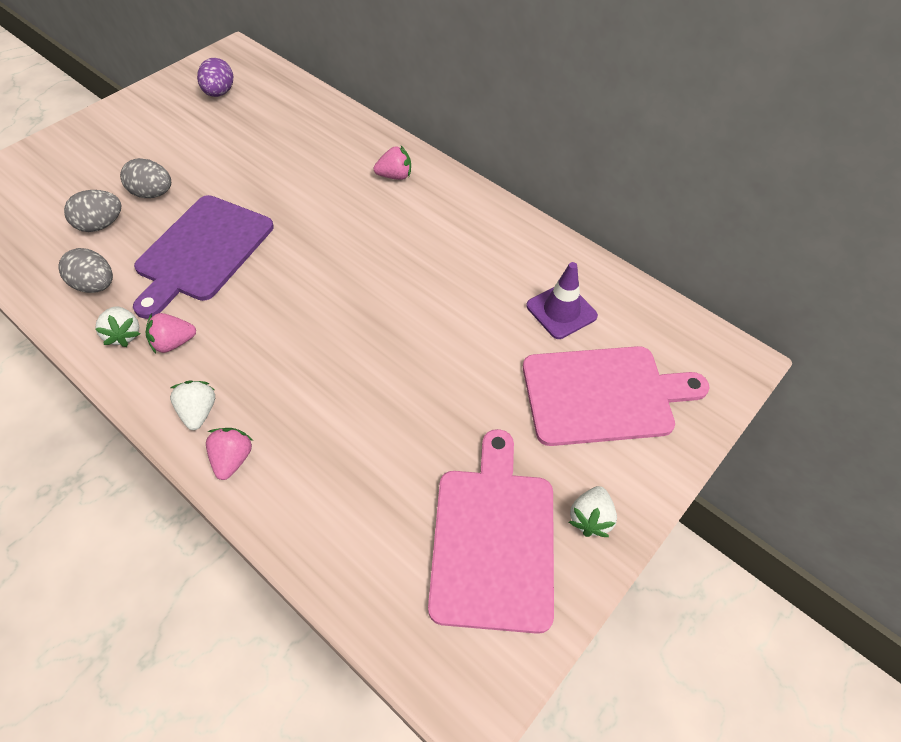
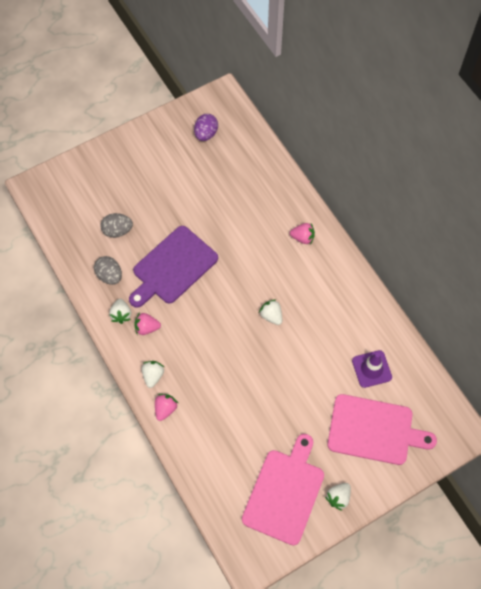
camera: 20 degrees right, 10 degrees up
grey egg [120,158,171,198] -> none
none -> white strawberry [259,299,282,325]

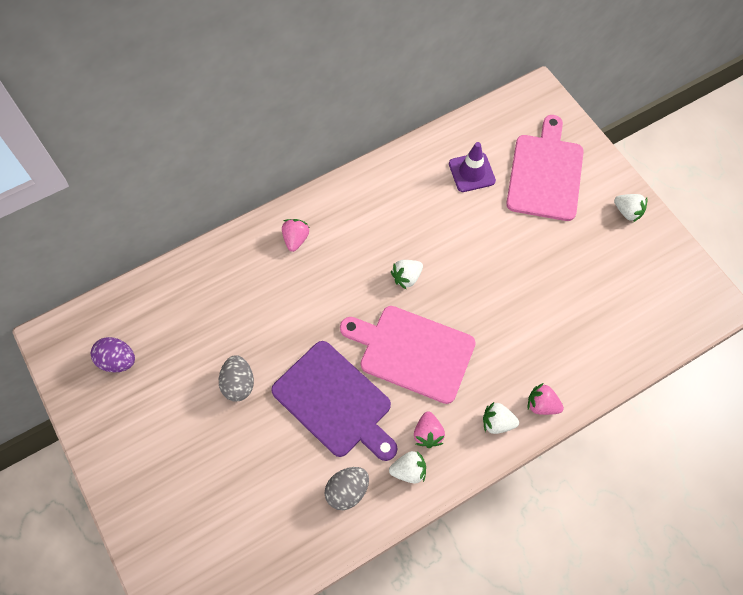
camera: 90 degrees left, 0 degrees up
grey egg [100,213,133,238] -> grey egg moved to [219,355,254,401]
pink cutting board [242,434,324,545] -> pink cutting board moved to [340,306,476,404]

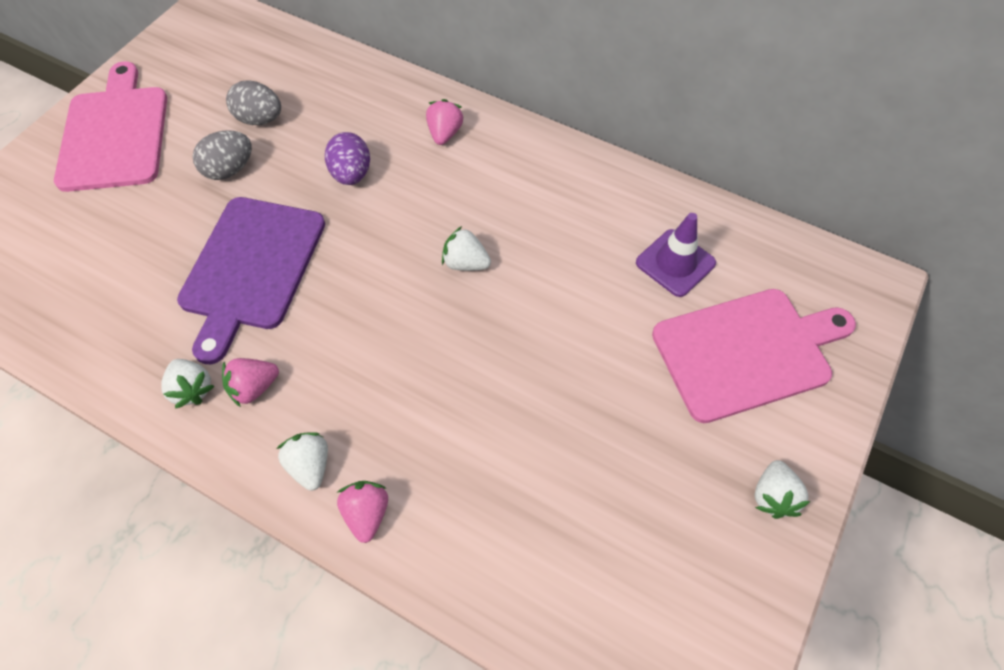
camera: 60 degrees right, 5 degrees down
purple egg [90,337,135,372] -> purple egg moved to [325,132,370,185]
pink strawberry [282,219,309,252] -> pink strawberry turned 60 degrees counterclockwise [426,99,463,145]
grey egg [325,467,369,510] -> grey egg moved to [226,80,281,125]
pink cutting board [340,306,476,404] -> pink cutting board moved to [54,61,167,192]

